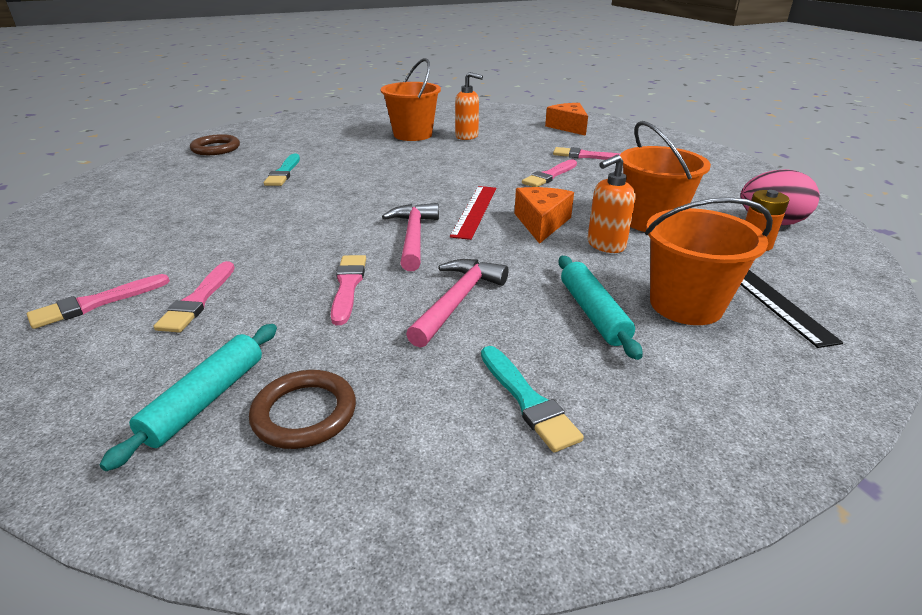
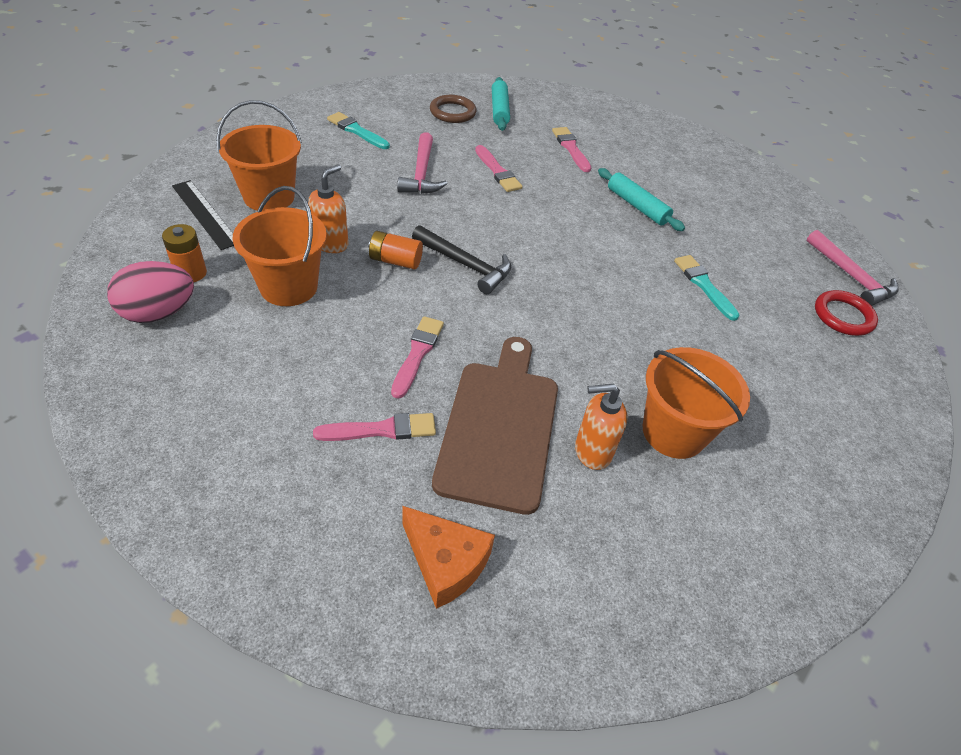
camera: 150 degrees right, 15 degrees up
pink brush [27,274,170,329] -> none
brown ring [190,134,240,155] -> red ring [815,290,878,336]
pink hammer [382,203,439,271] -> pink hammer moved to [807,230,898,306]
red ruler [450,186,496,240] -> black hammer [412,225,511,294]
orange cheese [514,187,574,244] -> orange battery [369,231,423,270]
turquoise rolling pin [558,256,643,360] -> turquoise rolling pin moved to [598,168,685,231]
none -> brown cutting board [432,337,558,515]

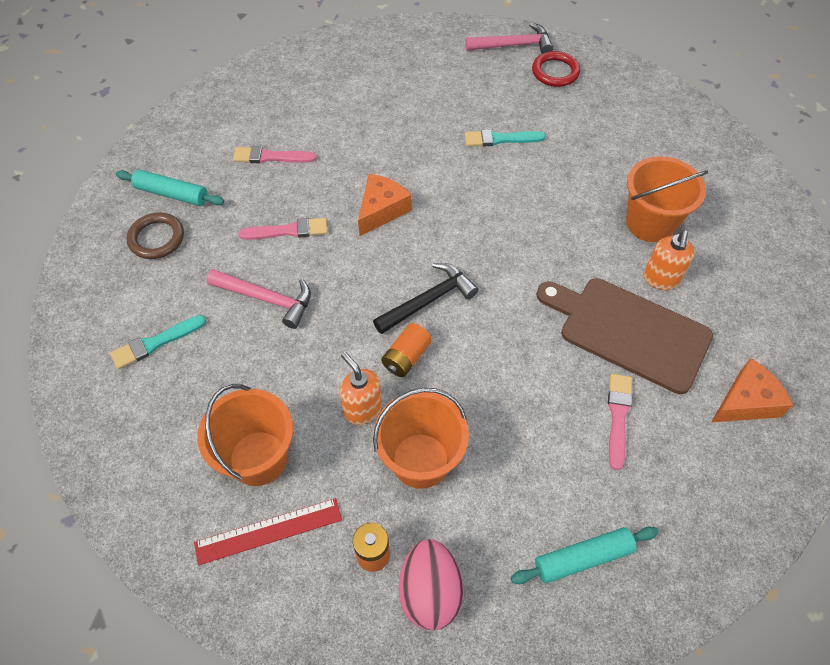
camera: 65 degrees left, 10 degrees up
black ruler [172,180,234,250] -> red ruler [194,498,342,565]
pink brush [391,316,444,399] -> none
turquoise rolling pin [598,168,685,231] -> turquoise rolling pin moved to [511,527,659,584]
none -> orange cheese [358,174,412,236]

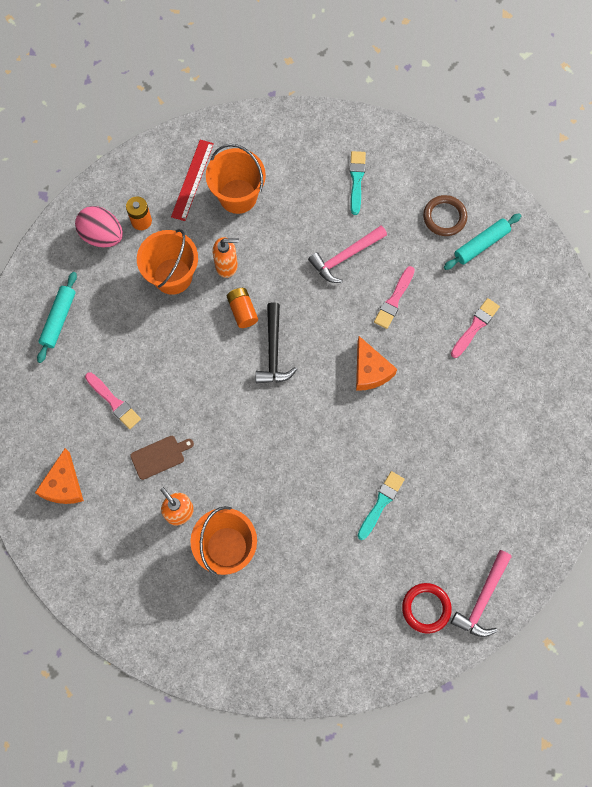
camera: 125 degrees right, 15 degrees up
brown cutting board [536,278,713,394] -> brown cutting board [130,436,194,480], size x0.46

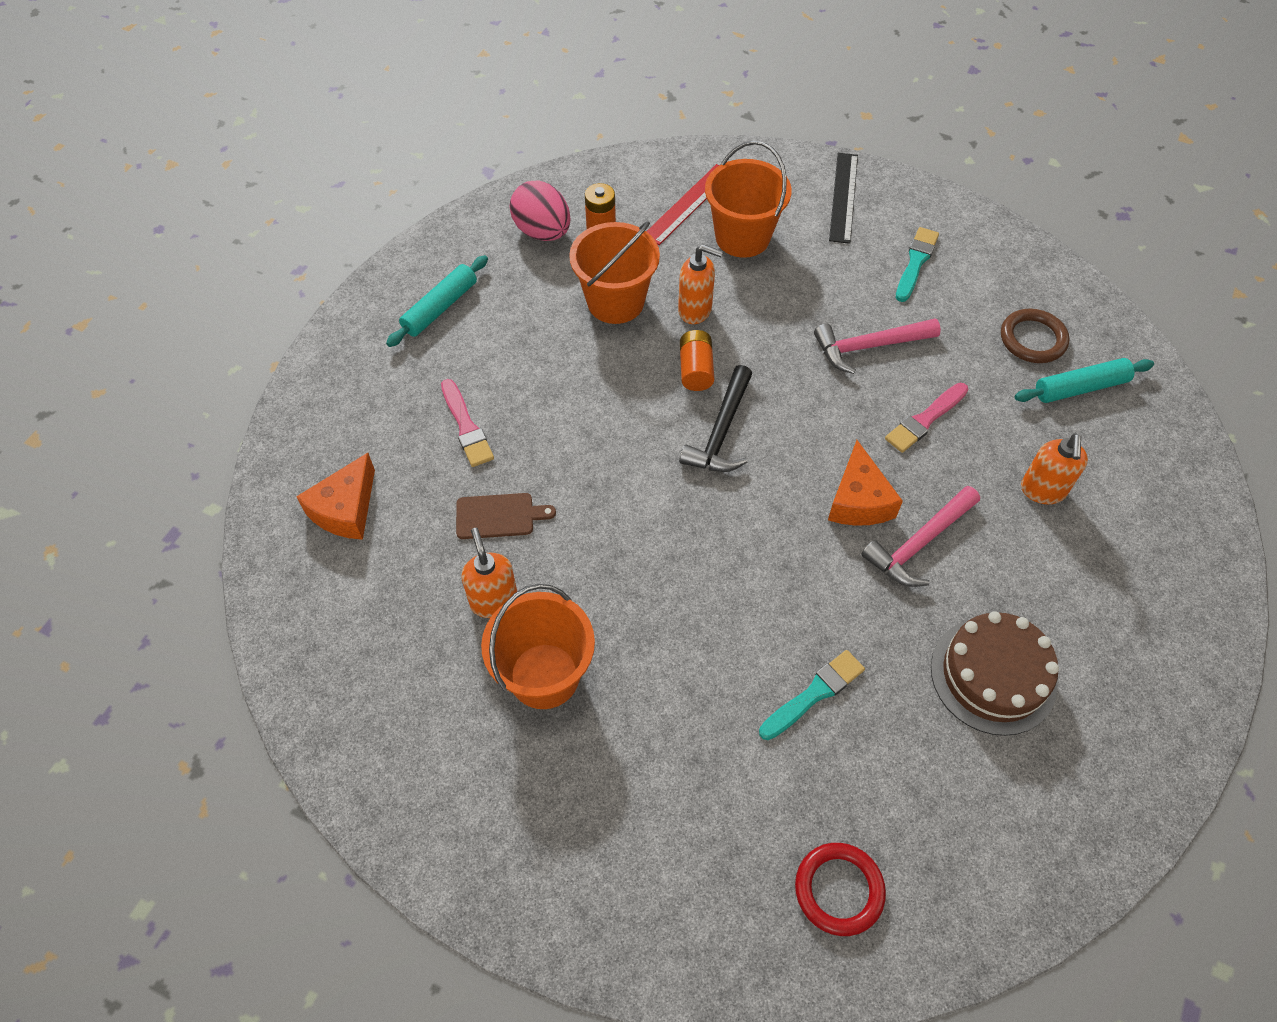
camera: 20 degrees right, 15 degrees down
pink brush [451,298,500,358] -> orange soap dispenser [1021,433,1088,504]
pink hammer [451,550,512,637] -> pink hammer moved to [861,486,980,587]
none -> black ruler [829,153,858,244]
none -> brown cake [931,611,1059,736]

